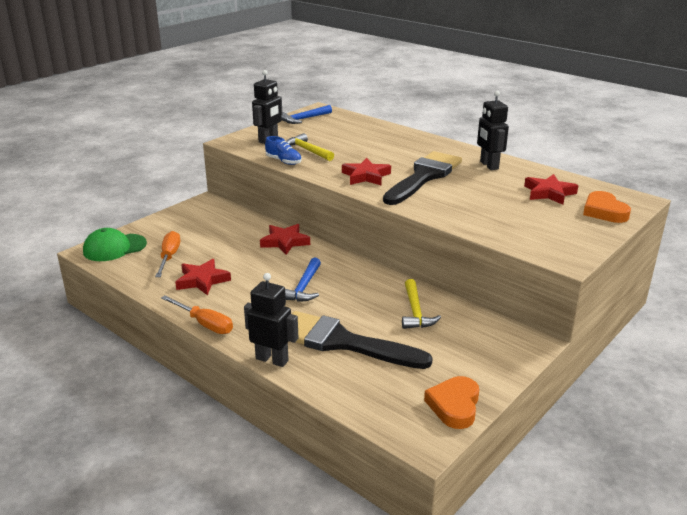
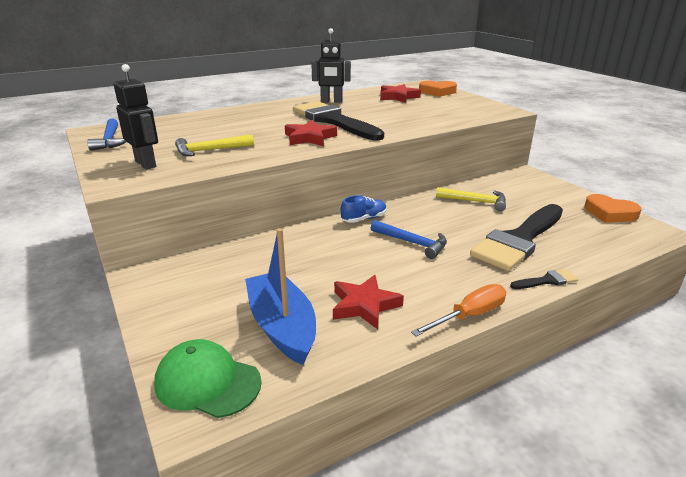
camera: 70 degrees left, 0 degrees up
green cap [83,228,147,261] -> green cap turned 120 degrees clockwise [154,339,262,418]
orange screwdriver [155,231,180,277] -> blue boat [245,228,316,365]
black robot [244,273,298,367] -> black brush [510,269,579,289]
red star [260,224,310,255] -> none
blue shoe [265,136,302,165] -> blue shoe moved to [341,195,387,223]

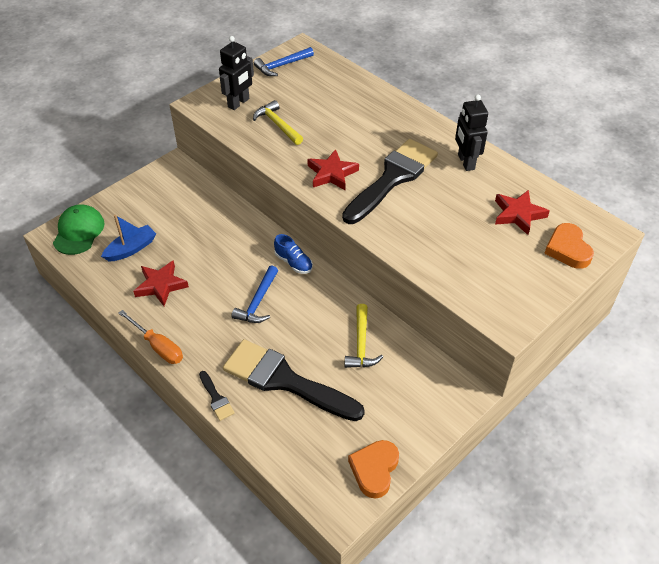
camera: 75 degrees right, 20 degrees up
blue boat [245,228,316,365] -> blue boat [101,215,156,261], size x0.66

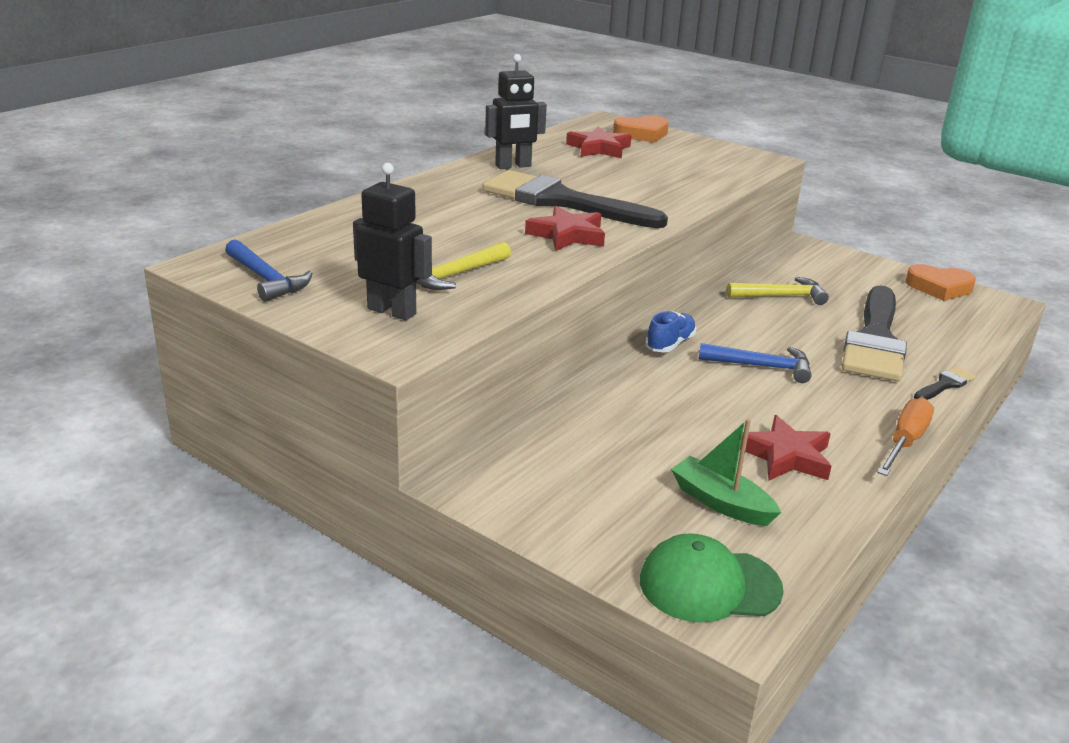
camera: 100 degrees left, 20 degrees down
blue boat [101,215,156,261] -> green boat [671,419,781,526]

